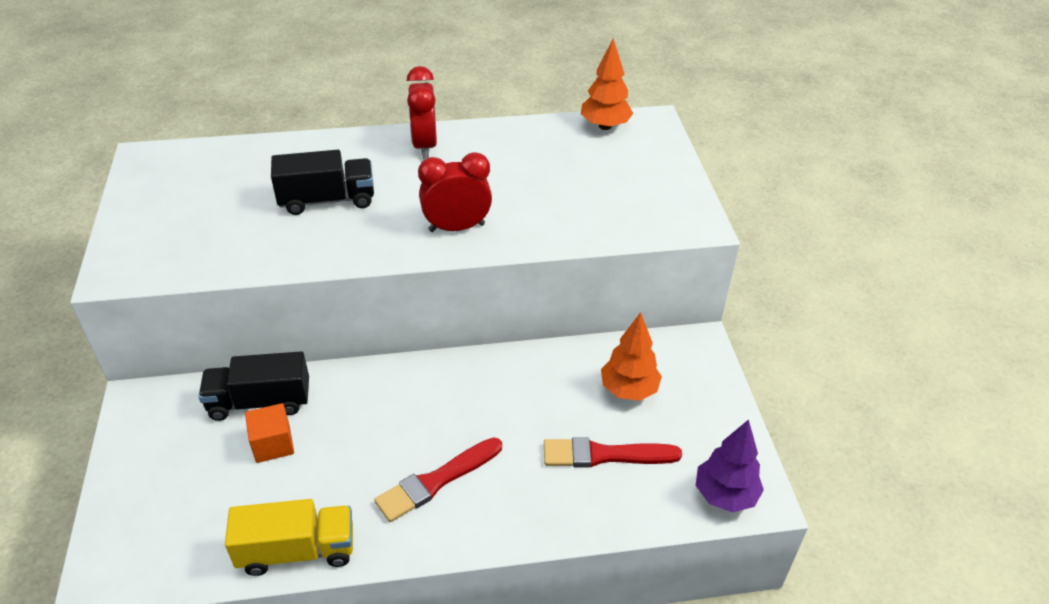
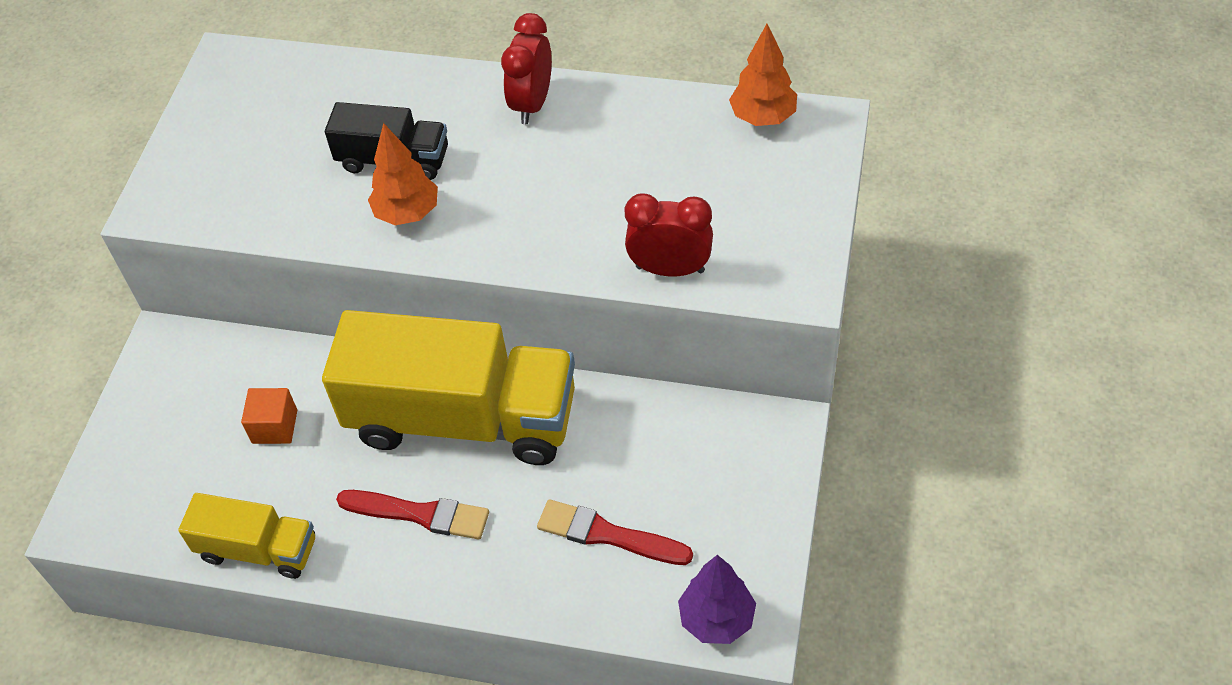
camera: 25 degrees right, 10 degrees up
black truck [199,351,309,421] -> none
red brush [374,437,502,522] -> red brush turned 150 degrees counterclockwise [336,490,489,540]
red clock [418,152,492,232] -> red clock moved to [625,193,713,276]
orange tree [601,312,662,401] -> orange tree moved to [368,123,438,225]
none -> yellow truck [322,310,575,465]

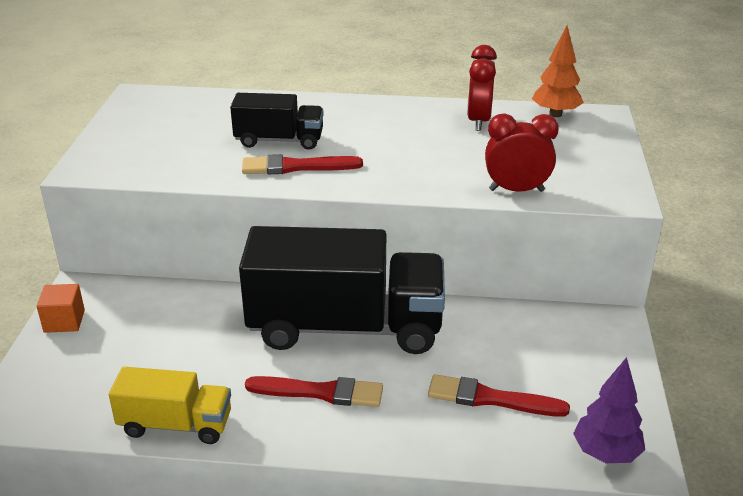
camera: 10 degrees left, 20 degrees down
orange cube [241,388,297,444] -> orange cube moved to [37,284,85,333]
yellow truck [322,310,575,465] -> black truck [239,226,445,354]
orange tree [368,123,438,225] -> red brush [242,154,363,174]
red clock [501,13,552,124] -> red clock moved to [467,45,497,131]

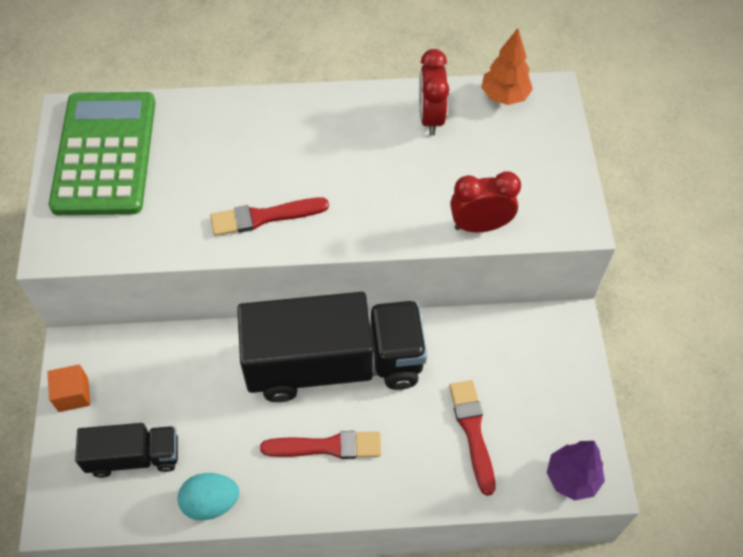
camera: 10 degrees left, 25 degrees up
yellow truck [109,367,231,444] -> turquoise egg [178,473,239,520]
black truck [230,93,324,150] -> black truck moved to [75,423,178,478]
red brush [428,374,570,417] -> red brush turned 75 degrees clockwise [449,380,496,496]
none -> green calculator [49,92,155,215]

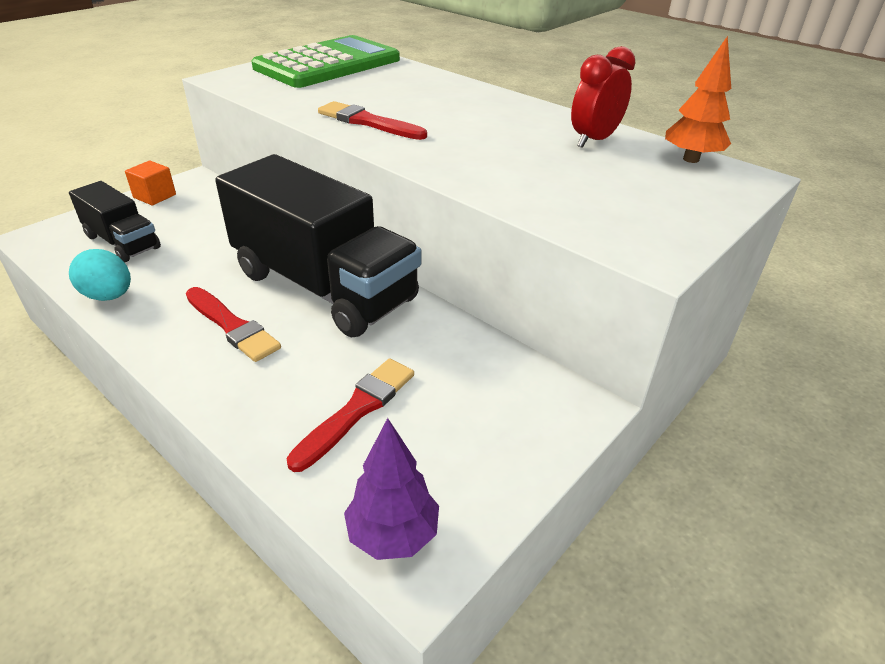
camera: 45 degrees right, 20 degrees down
red clock [450,171,521,233] -> none

